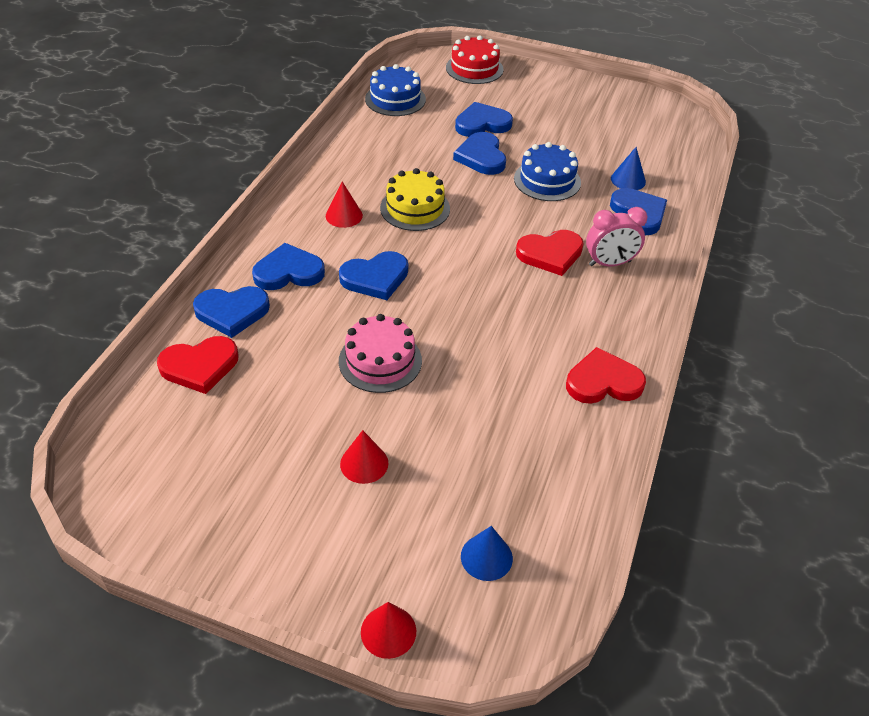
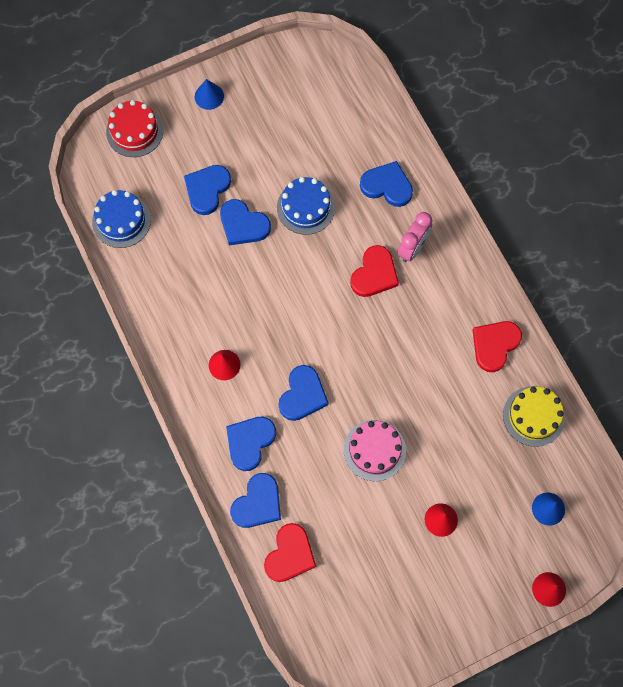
camera: 45 degrees left, 25 degrees up
yellow cake [380,168,450,231] -> yellow cake moved to [503,386,565,447]
blue cone [611,147,646,190] -> blue cone moved to [195,79,224,110]

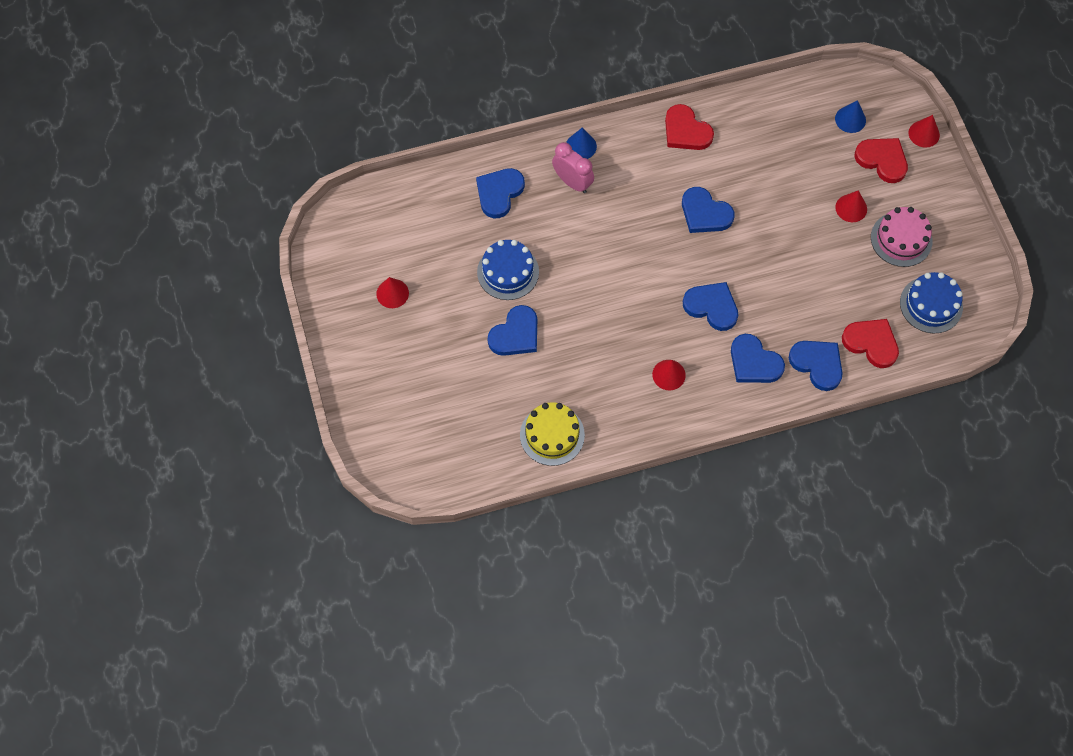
camera: 80 degrees left, 5 degrees down
blue cake [92,190,151,248] -> blue cake moved to [900,272,963,333]
red cake [106,100,163,157] -> none
blue heart [184,165,231,215] -> blue heart moved to [682,187,735,233]
blue cone [195,79,224,110] -> blue cone moved to [566,128,597,159]
pink cake [344,420,406,481] -> pink cake moved to [871,207,932,267]
red heart [350,245,399,297] -> red heart moved to [855,138,908,183]
yellow cake [503,386,565,447] -> yellow cake moved to [520,402,585,466]
none -> red cone [376,277,409,308]

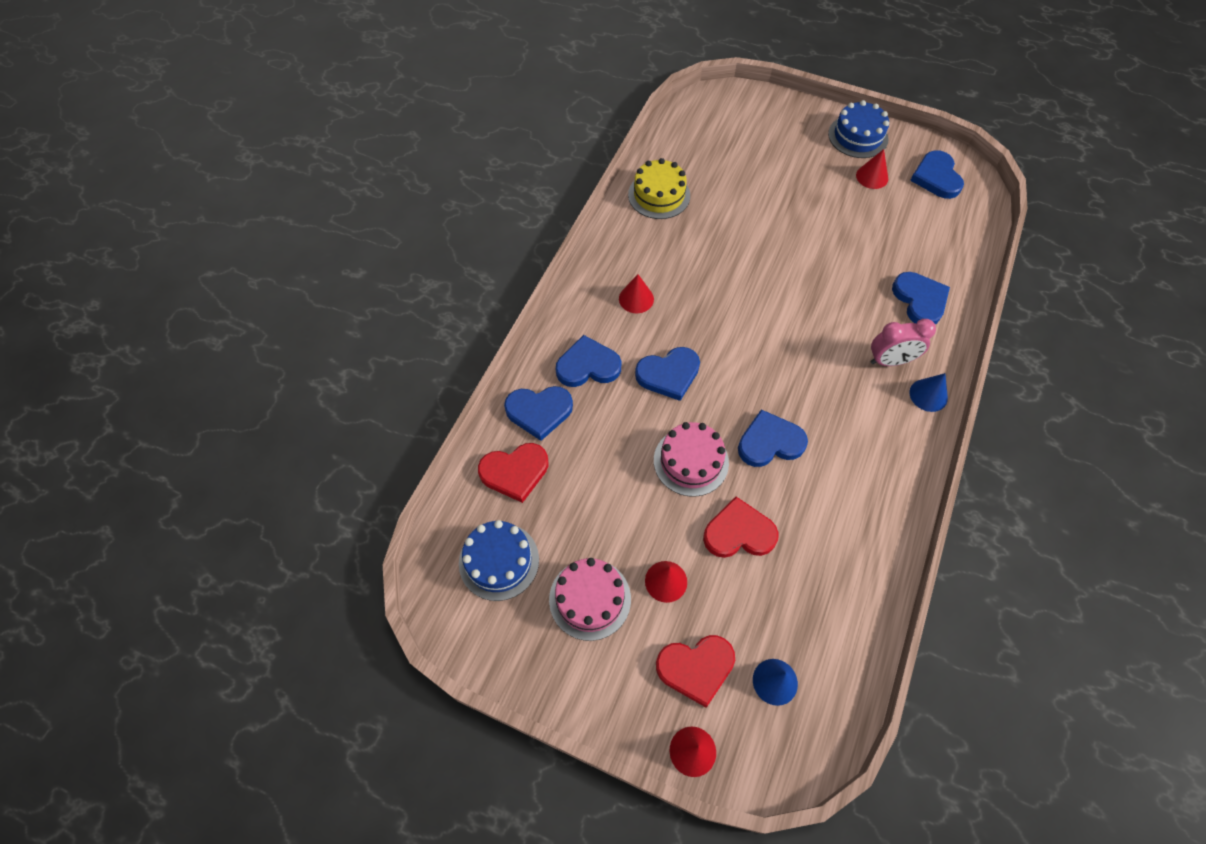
camera: 130 degrees right, 5 degrees down
blue cake [477,240,539,300] -> blue cake moved to [828,100,889,158]
blue heart [488,305,537,356] -> blue heart moved to [910,150,964,199]
red heart [665,104,714,150] -> red heart moved to [703,497,779,558]
none -> pink cake [654,422,729,497]

